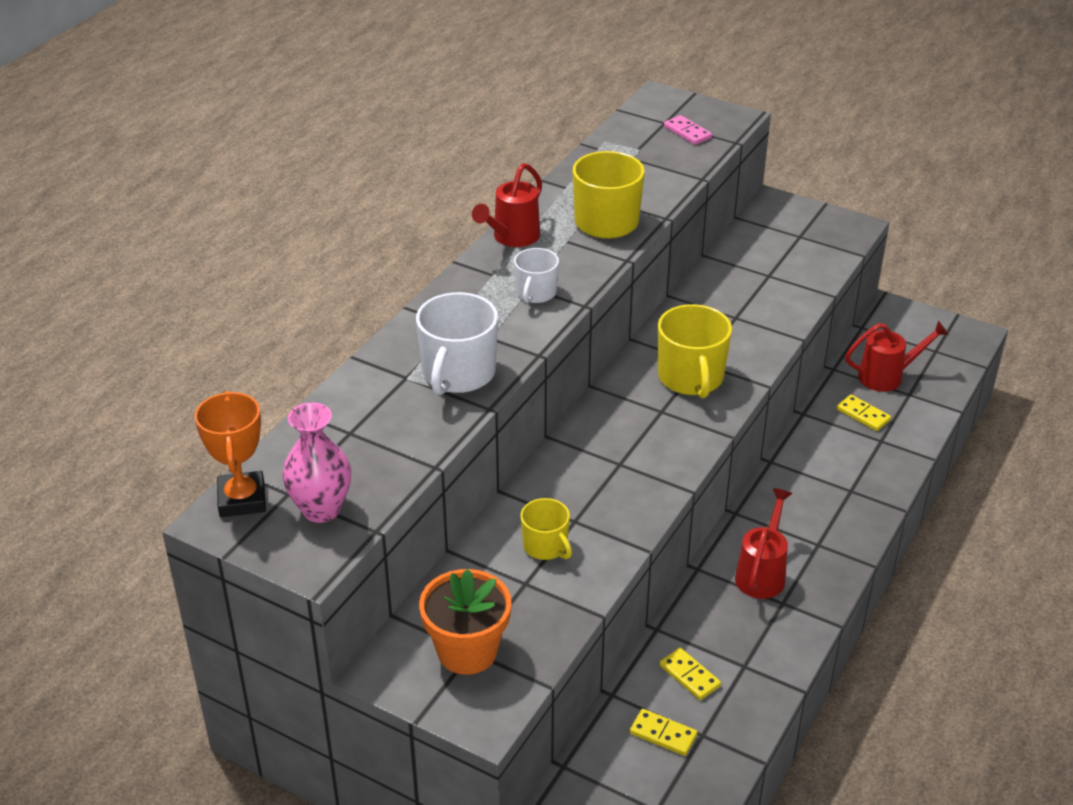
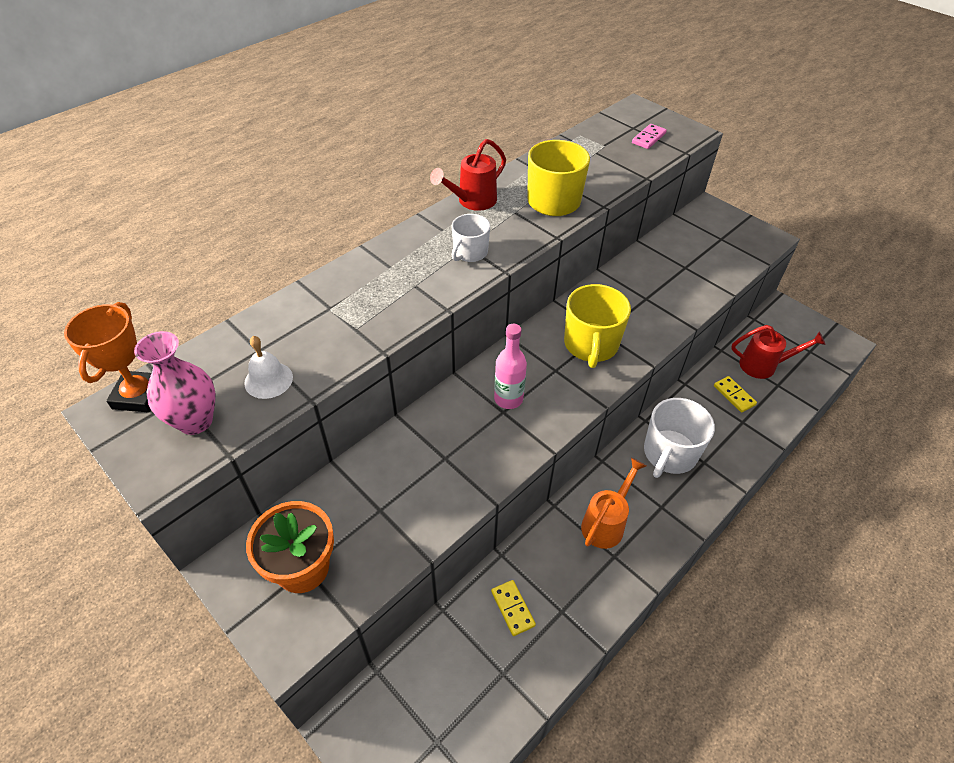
camera: 15 degrees right, 10 degrees up
white mug [416,292,498,395] -> white mug moved to [644,398,715,478]
yellow mug [520,498,572,560] -> none
yellow domino [630,709,698,756] -> none
pink domino [664,115,712,145] -> pink domino turned 60 degrees clockwise [632,124,667,149]
red watering can [735,488,792,599] -> orange watering can [581,458,646,549]
none -> white bell [244,336,293,399]
none -> pink bottle [494,324,527,409]

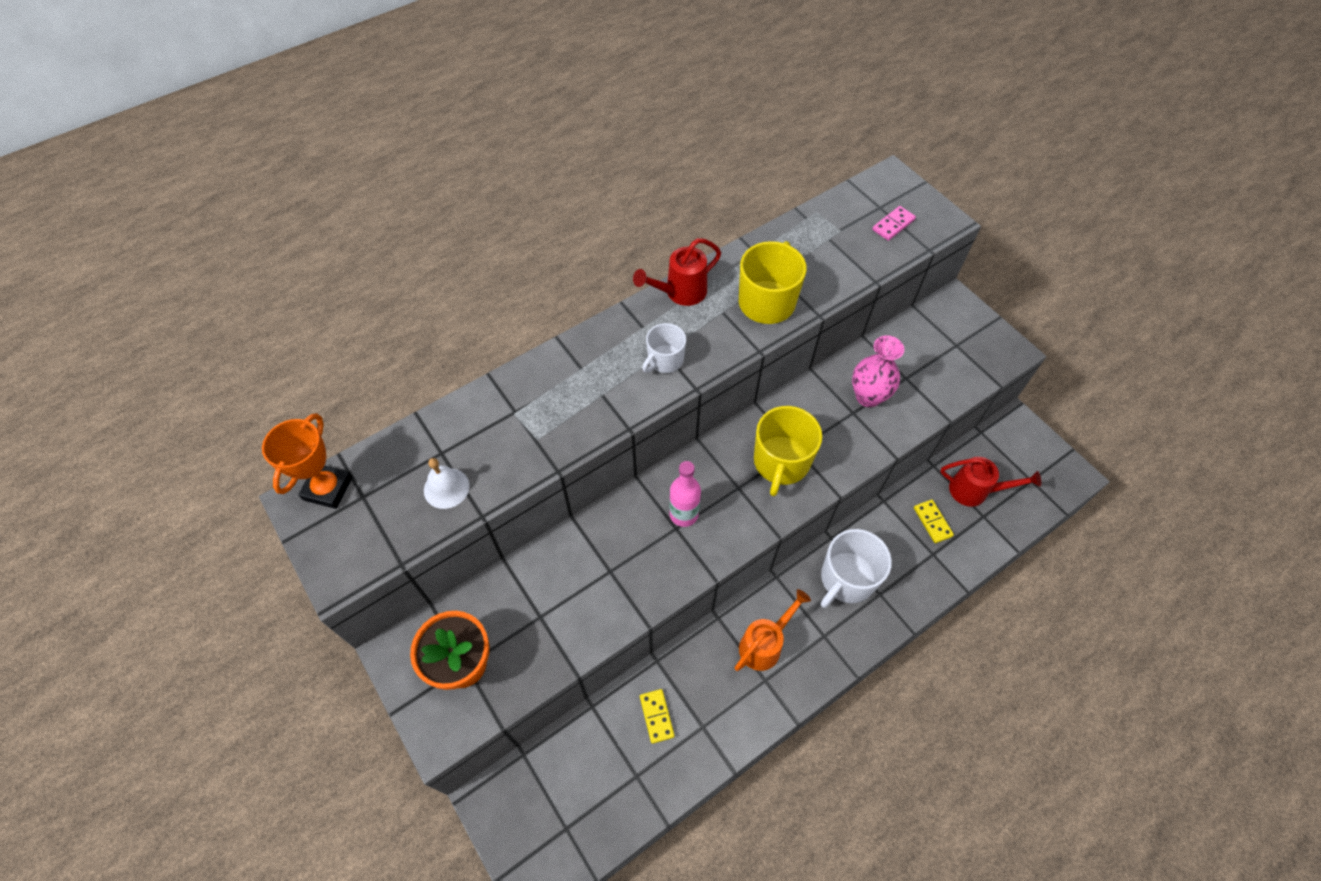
camera: 10 degrees right, 10 degrees up
pink vase [134,331,216,435] -> pink vase moved to [852,335,904,407]

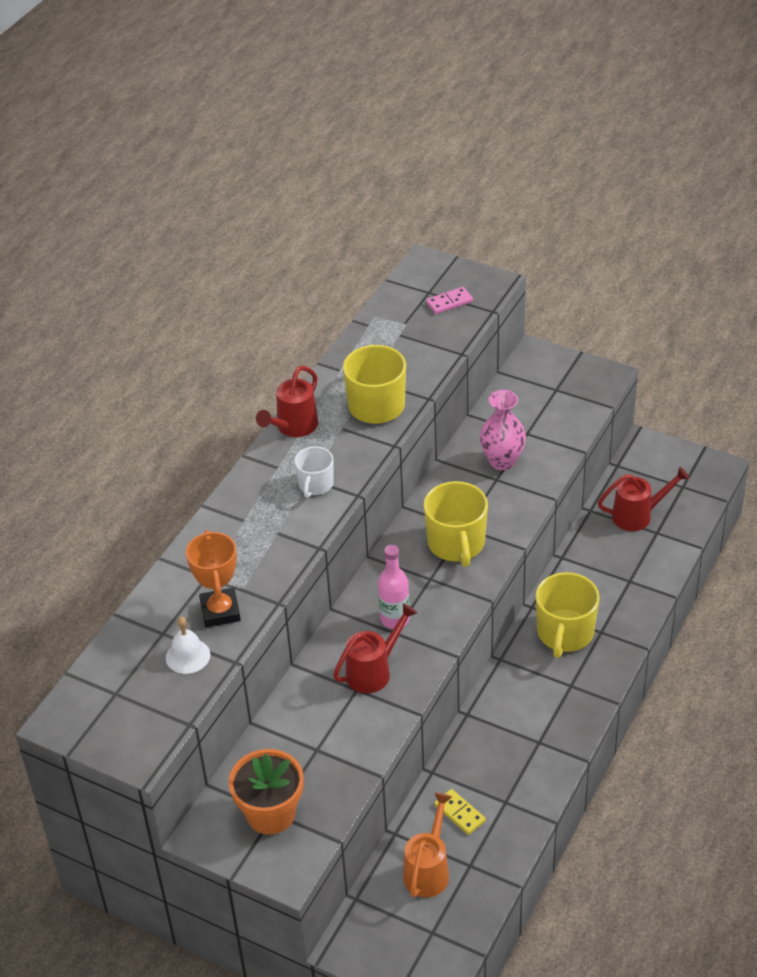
camera: 25 degrees left, 15 degrees down
orange trophy [262,413,353,509] -> orange trophy moved to [186,530,241,628]
orange watering can [735,589,811,671] -> orange watering can moved to [403,792,452,897]
white mug [821,529,892,608] -> yellow mug [536,572,600,658]
pink domino [872,206,916,241] -> pink domino turned 45 degrees clockwise [426,287,473,314]
yellow domino [914,499,954,543] -> none
none -> red watering can [333,603,417,693]

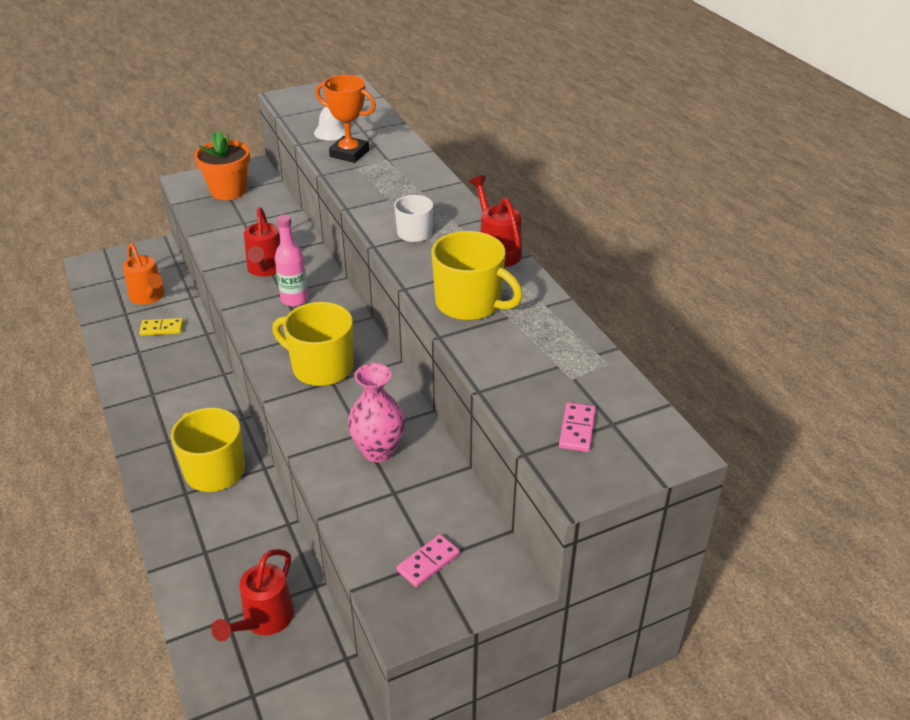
camera: 125 degrees right, 5 degrees down
none -> pink domino [397,534,460,587]

